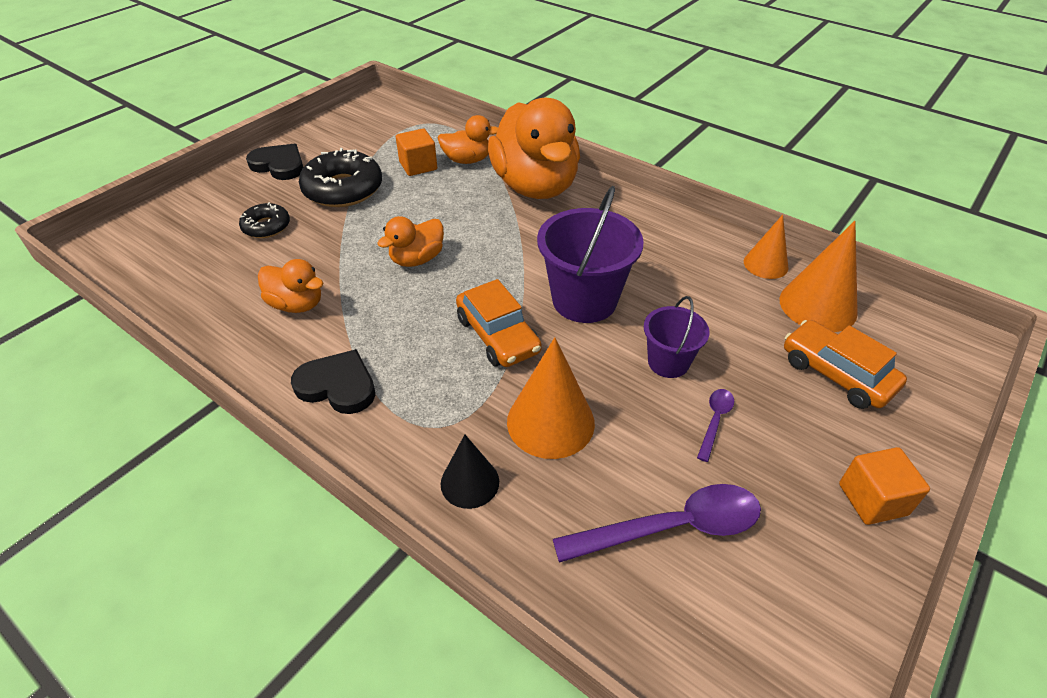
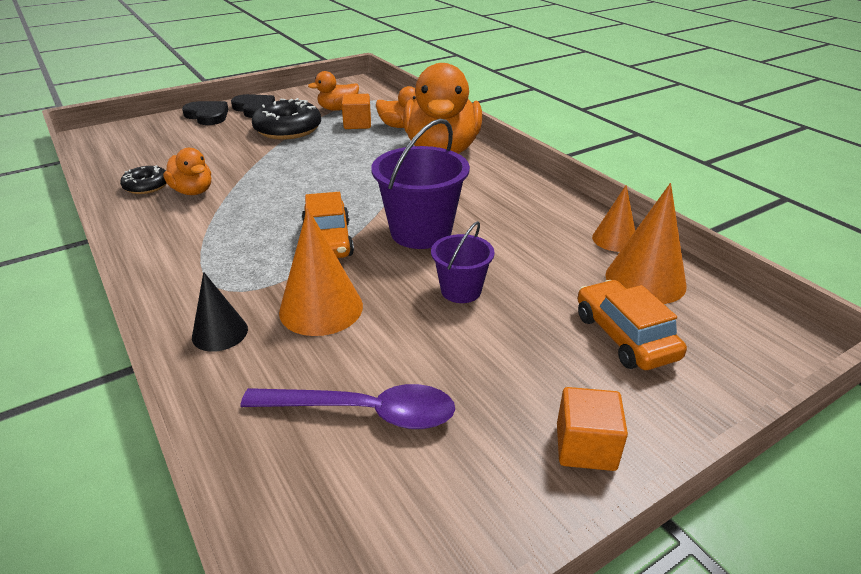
camera: 20 degrees right, 10 degrees down
black donut [239,202,290,238] -> black donut moved to [120,165,167,194]
black heart [291,349,375,414] -> black heart moved to [182,101,228,125]
orange duck [377,216,444,267] -> orange duck moved to [308,71,359,111]
purple spoon [697,389,734,462] -> none

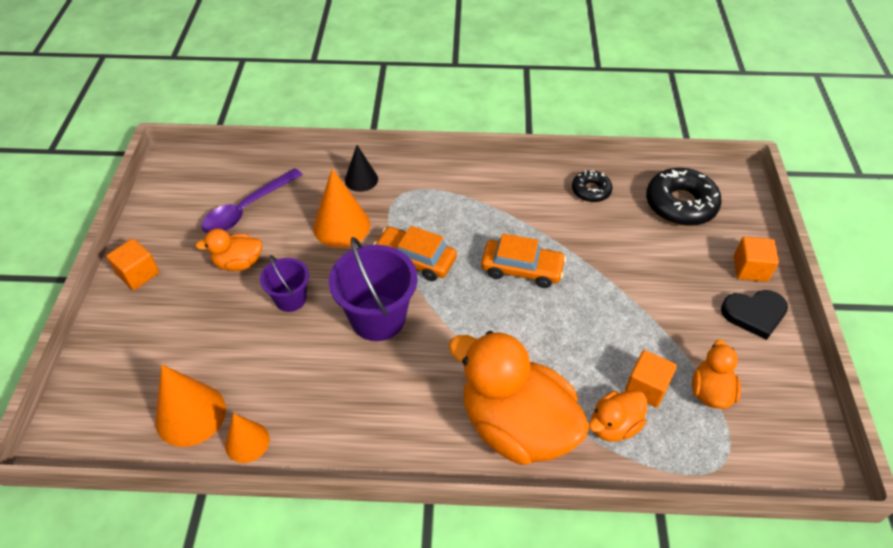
camera: 125 degrees right, 15 degrees up
orange duck [163,148,211,195] -> orange duck moved to [195,229,262,271]
black heart [182,101,228,125] -> orange cube [734,236,779,282]
black donut [252,98,321,140] -> black donut moved to [646,168,722,226]
orange car [577,280,687,370] -> orange car moved to [481,233,566,288]

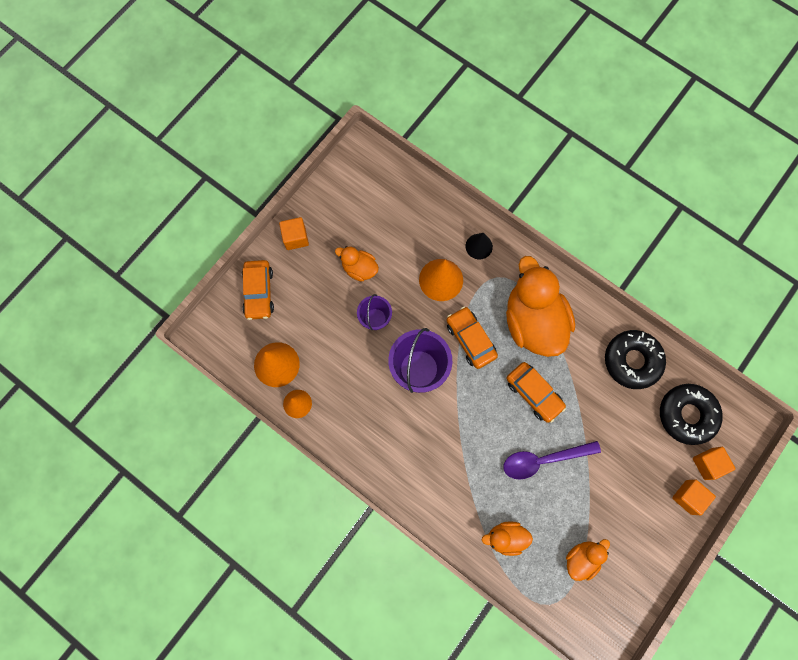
camera: 35 degrees right, 25 degrees up
purple spoon [201,168,303,233] -> purple spoon moved to [503,441,601,480]
orange duck [449,331,590,465] -> orange duck moved to [506,256,575,357]
black donut [572,170,613,202] -> black donut [605,330,666,389], size x1.78
orange cube [625,350,677,407] -> orange cube moved to [693,447,736,480]
black heart [721,290,788,340] -> none
none -> orange car [242,260,274,320]

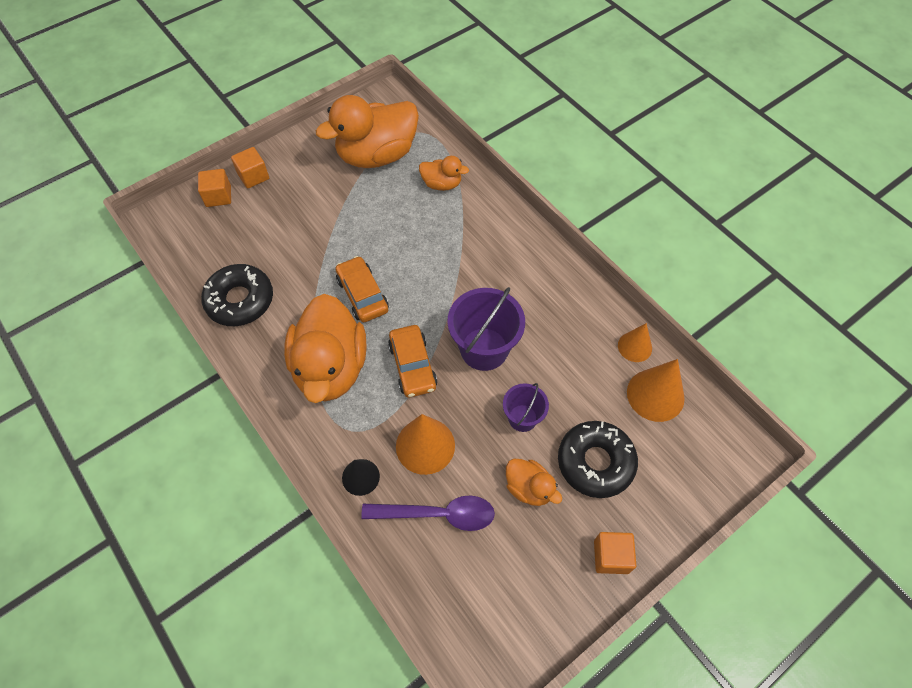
camera: 165 degrees left, 15 degrees down
orange car [242,260,274,320] -> none
purple spoon [503,441,601,480] -> purple spoon moved to [361,496,495,531]
orange duck [566,539,610,581] -> orange duck [316,95,419,168], size x2.08
black donut [660,384,723,445] -> black donut moved to [558,421,638,498]

